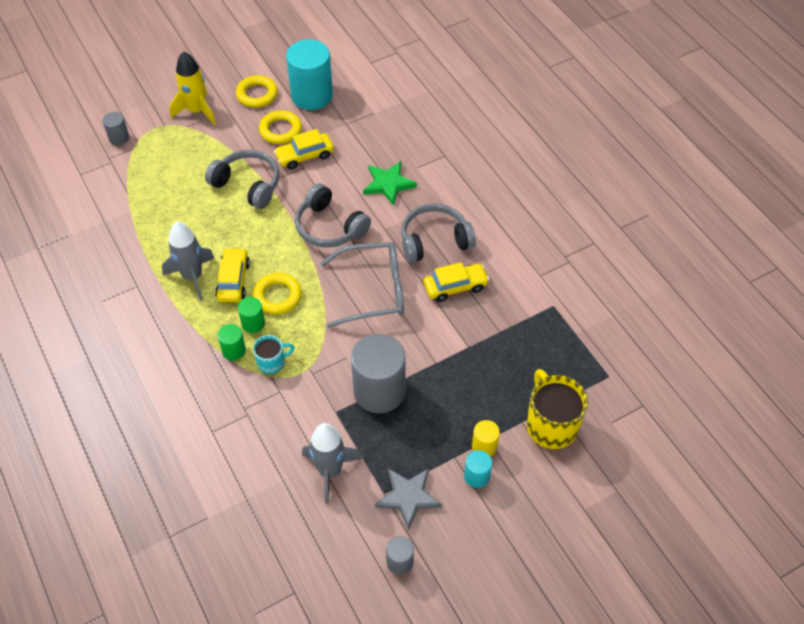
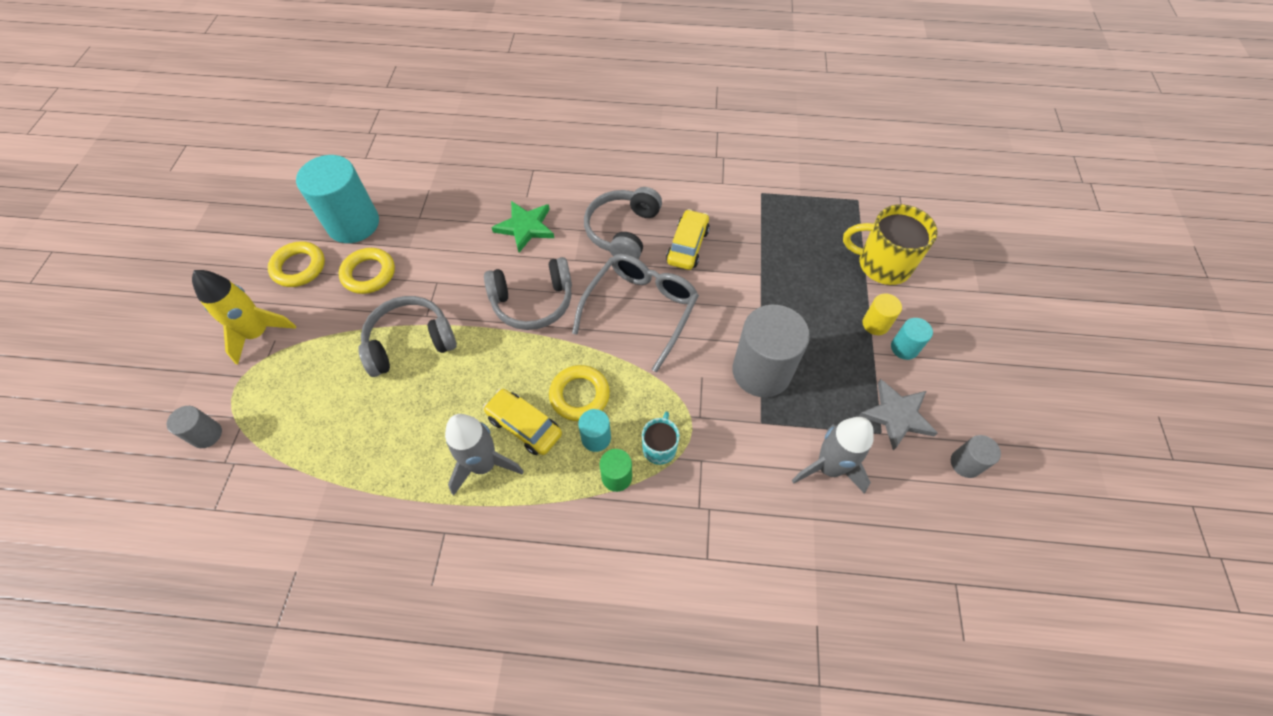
camera: 55 degrees left, 5 degrees up
green cylinder [238,297,265,333] -> turquoise cylinder [578,409,611,452]
yellow car [274,129,334,170] -> none

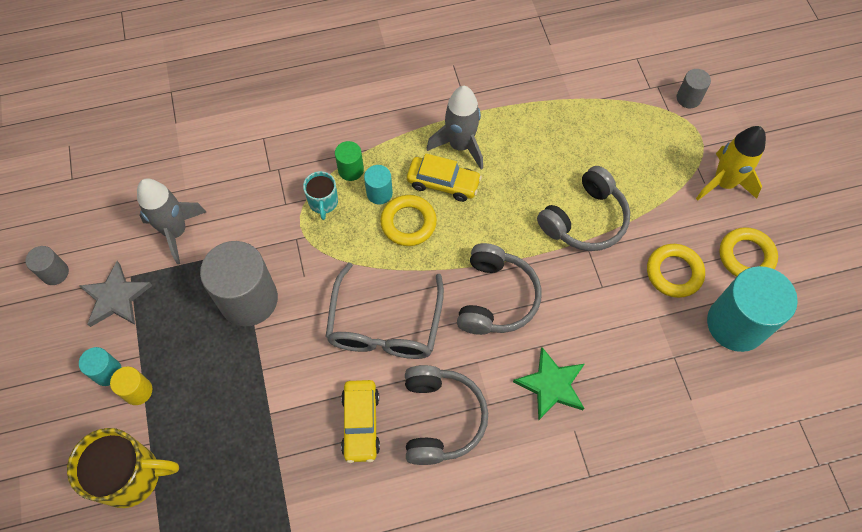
camera: 160 degrees right, 5 degrees up
grey headphones [484,257,572,330] -> grey headphones turned 135 degrees clockwise [457,243,542,335]

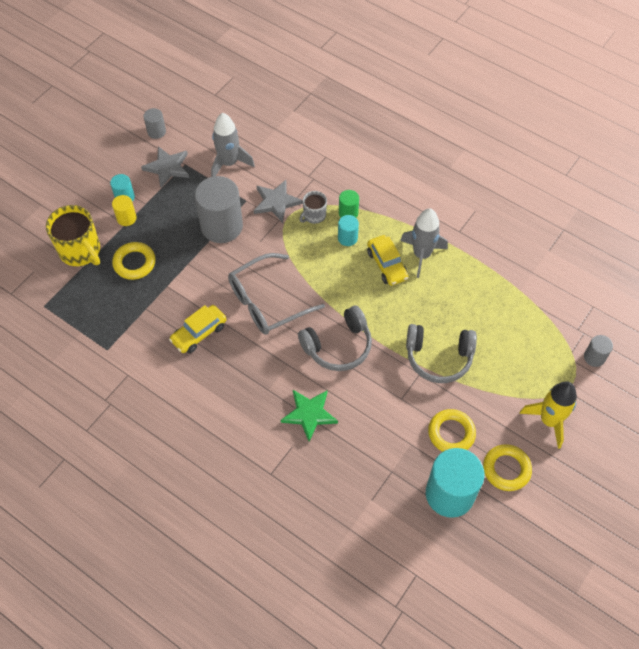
camera: 50 degrees right, 5 degrees down
turquoise mug [303,171,338,220] -> grey mug [299,191,327,224]
yellow ring [380,195,437,246] -> yellow ring moved to [112,242,156,280]
grey headphones [405,365,488,465] -> none
none -> grey star [254,180,303,223]

